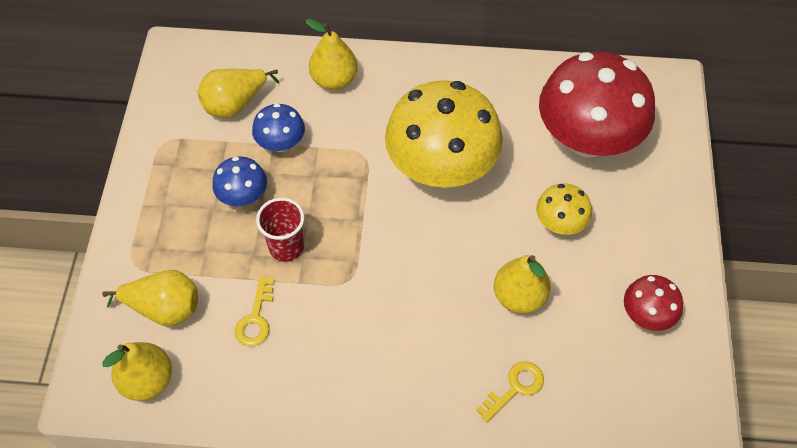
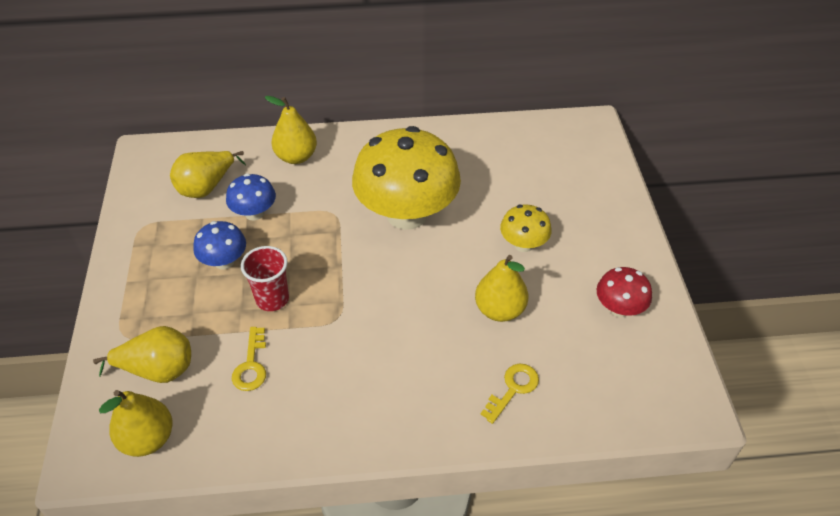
camera: 10 degrees left, 10 degrees down
red mushroom [539,52,655,157] -> none

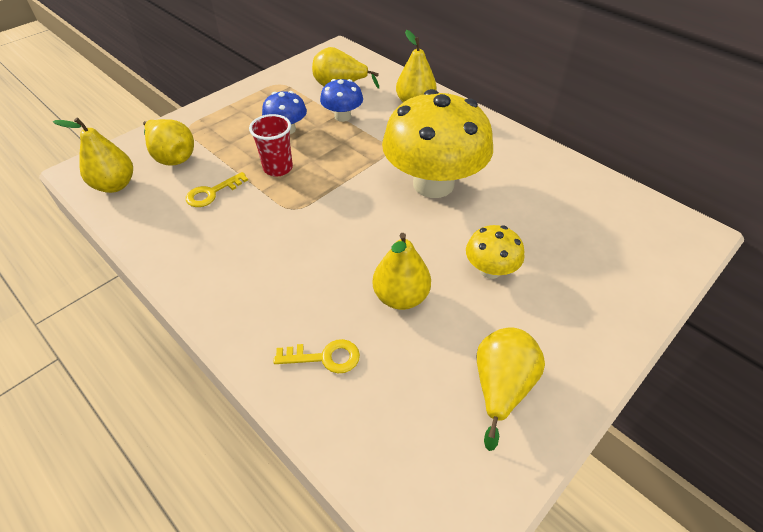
camera: 50 degrees right, 0 degrees up
red mushroom [597,267,652,317] -> yellow pear [477,327,545,451]

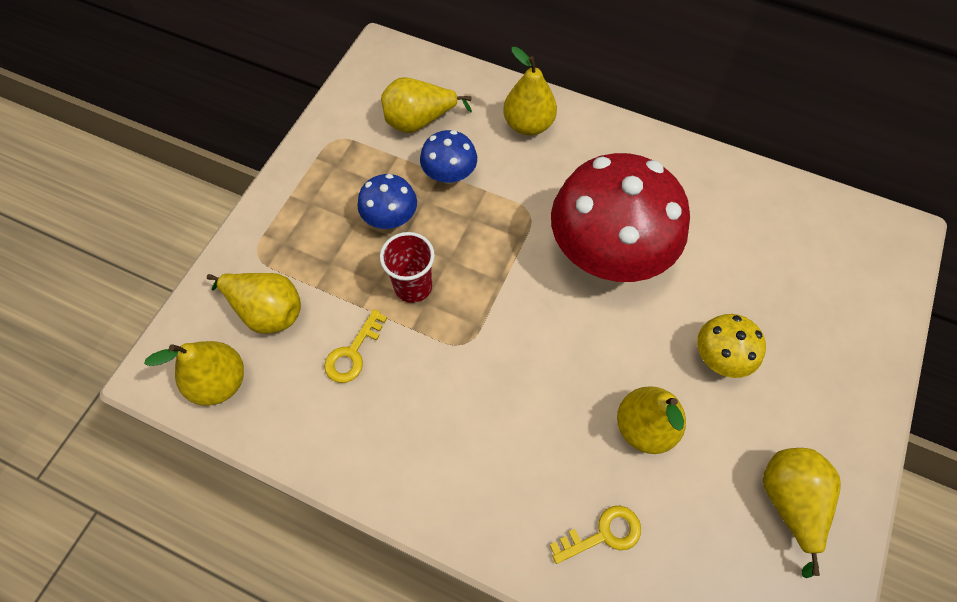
camera: 20 degrees left, 15 degrees up
yellow mushroom [382,89,493,198] -> red mushroom [551,153,690,282]

